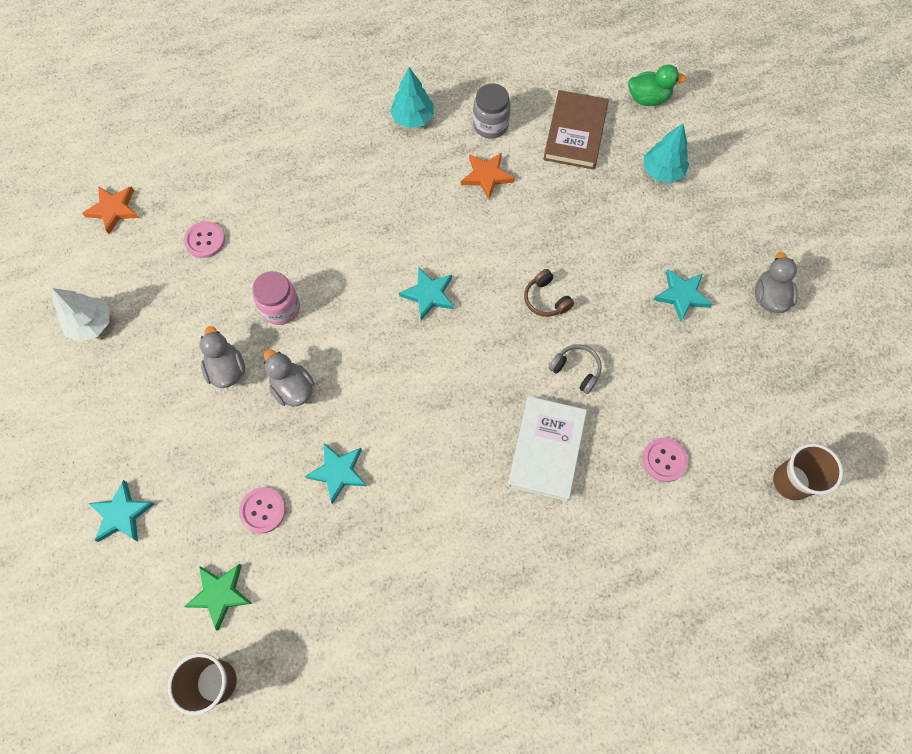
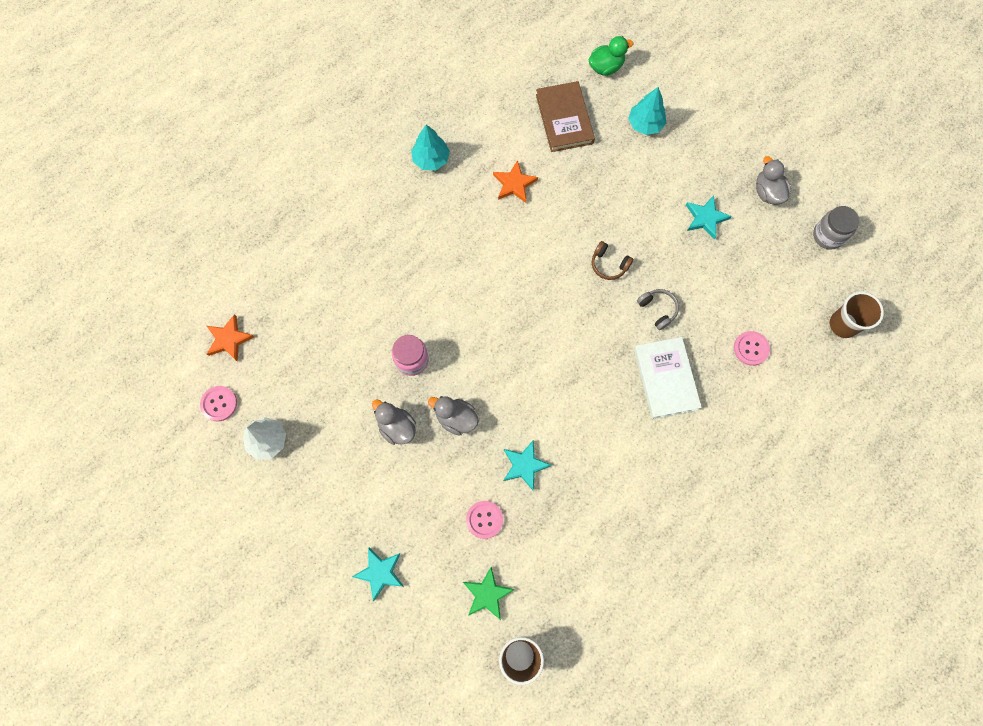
camera: 25 degrees left, 5 degrees up
pink button [184,221,225,258] -> pink button moved to [200,386,237,421]
turquoise star [399,267,454,320] -> none
grey jar [473,83,511,139] -> grey jar moved to [813,206,859,250]
grey headphones [549,345,602,394] -> grey headphones turned 45 degrees clockwise [637,289,679,330]

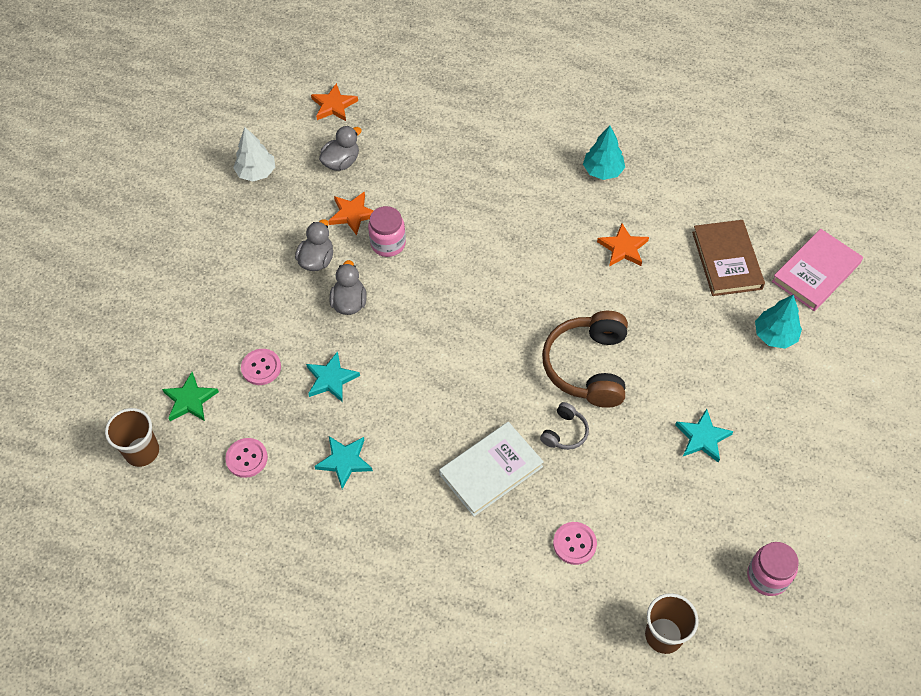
camera: 65 degrees right, 15 degrees down
pink button [200,386,237,421] -> pink button moved to [225,438,268,478]
turquoise star [352,547,404,601] -> turquoise star moved to [314,436,373,489]
brown book [536,81,595,152] -> brown book turned 60 degrees counterclockwise [692,220,765,296]
green duck [589,36,633,76] -> pink book [772,229,863,311]
brown headphones [592,241,633,280] -> brown headphones [542,311,628,408], size x2.11
grey duck [756,156,791,204] -> grey duck moved to [319,126,362,171]
grey jar [813,206,859,250] -> pink jar [747,542,799,596]
none -> orange star [328,191,373,235]

